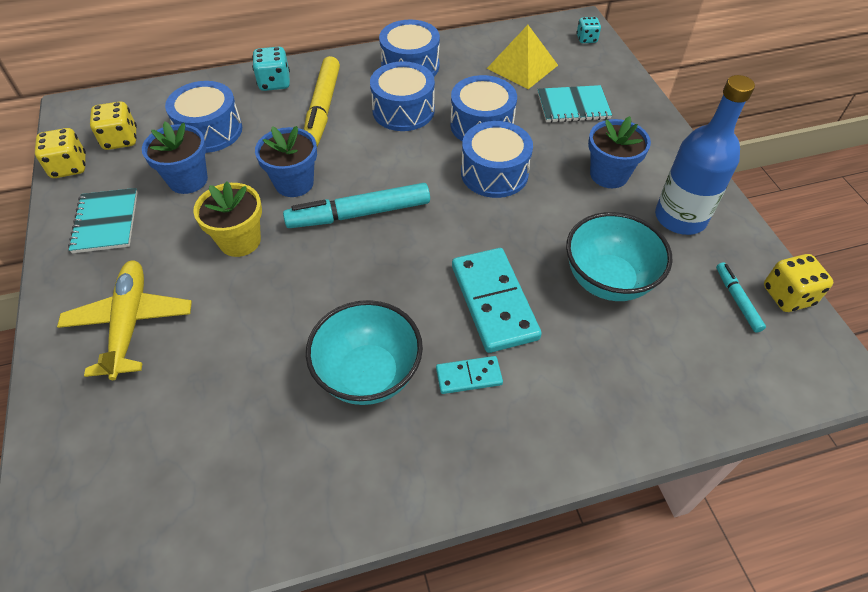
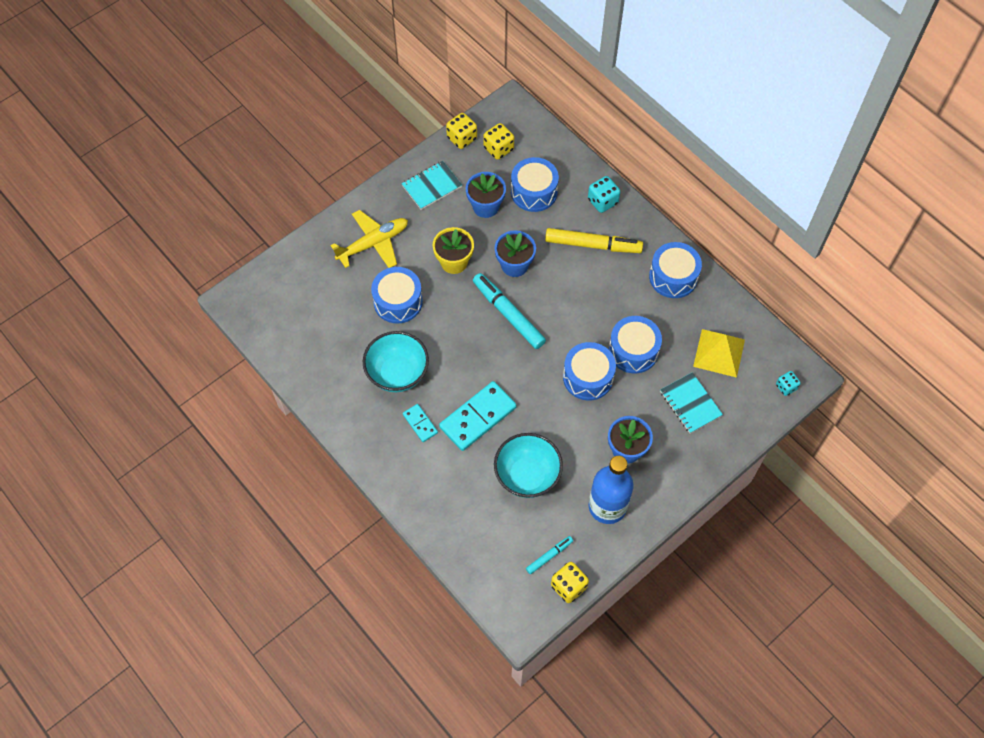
camera: 65 degrees right, 10 degrees up
yellow marker [304,56,340,146] -> yellow marker turned 150 degrees counterclockwise [545,228,643,253]
blue drum [370,61,435,131] -> blue drum moved to [371,267,423,324]

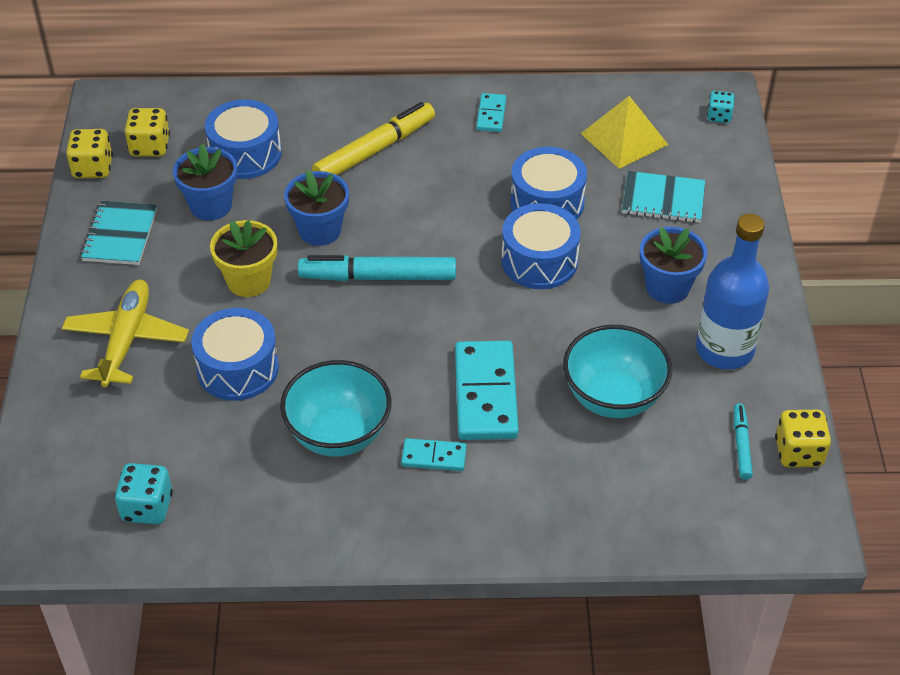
camera: 50 degrees left, 15 degrees down
turquoise dice [588,176,620,213] -> turquoise dice moved to [114,463,173,524]
blue drum [649,242,702,298] -> turquoise domino [476,93,506,132]

